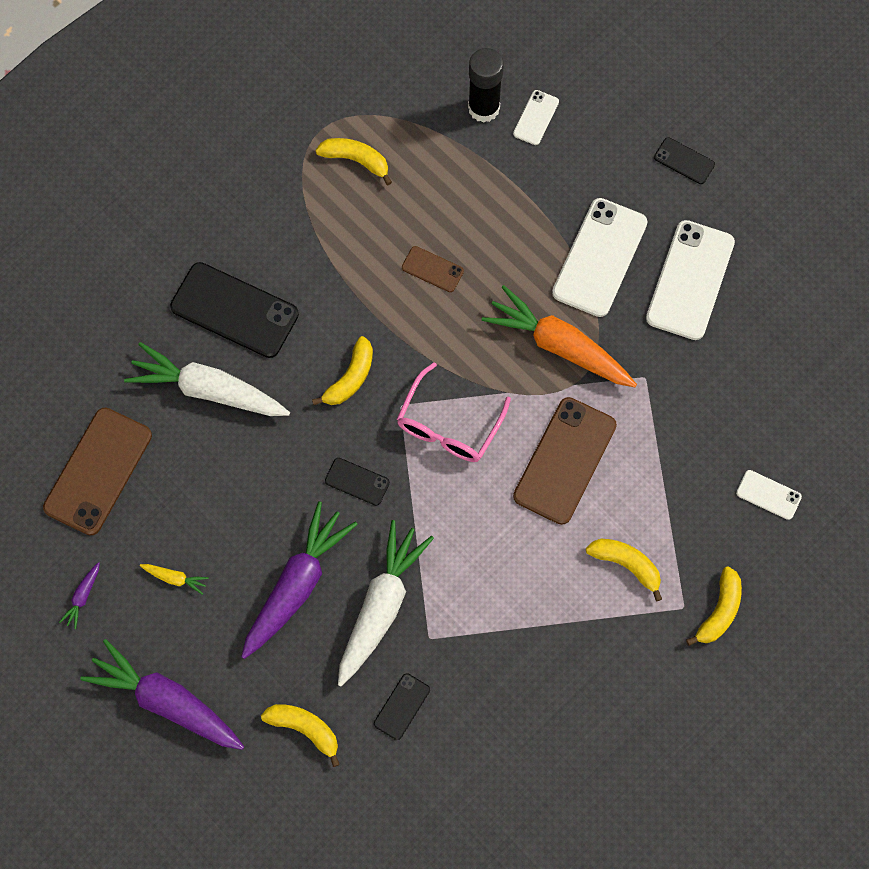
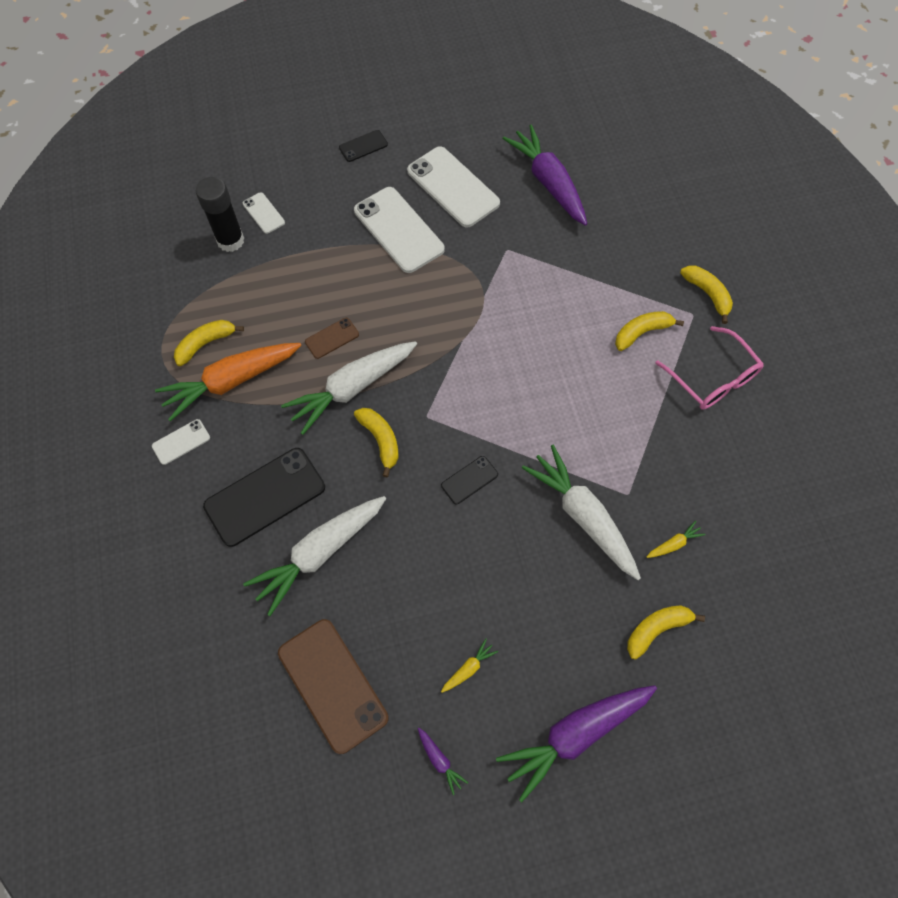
camera: 60 degrees left, 5 degrees down
purple carrot [241,501,358,659] -> purple carrot moved to [502,125,587,226]
black phone [374,673,430,740] -> yellow carrot [647,521,706,558]
pink glasses [397,362,511,462] -> pink glasses moved to [655,326,764,410]
orange carrot [482,285,637,387] -> orange carrot moved to [155,343,301,421]
brown phone [513,397,617,525] -> none
white phone [736,470,802,520] -> white phone moved to [152,419,210,465]
none -> white carrot [281,341,417,435]

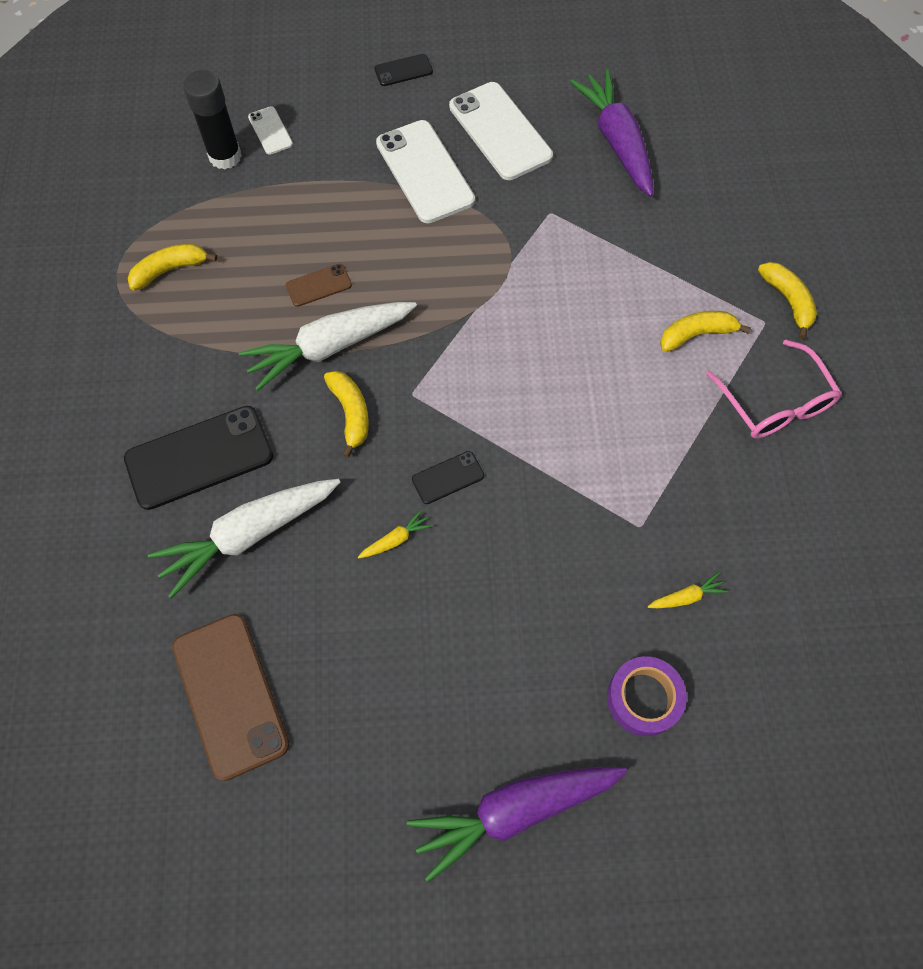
camera: 10 degrees right, 0 degrees up
white phone [152,419,210,465] -> none
orange carrot [155,343,301,421] -> none
purple carrot [418,728,468,795] -> none
yellow carrot [441,639,498,693] -> yellow carrot moved to [358,510,433,559]
white carrot [522,445,641,580] -> none
yellow banana [627,605,705,659] -> purple tape [607,656,687,736]

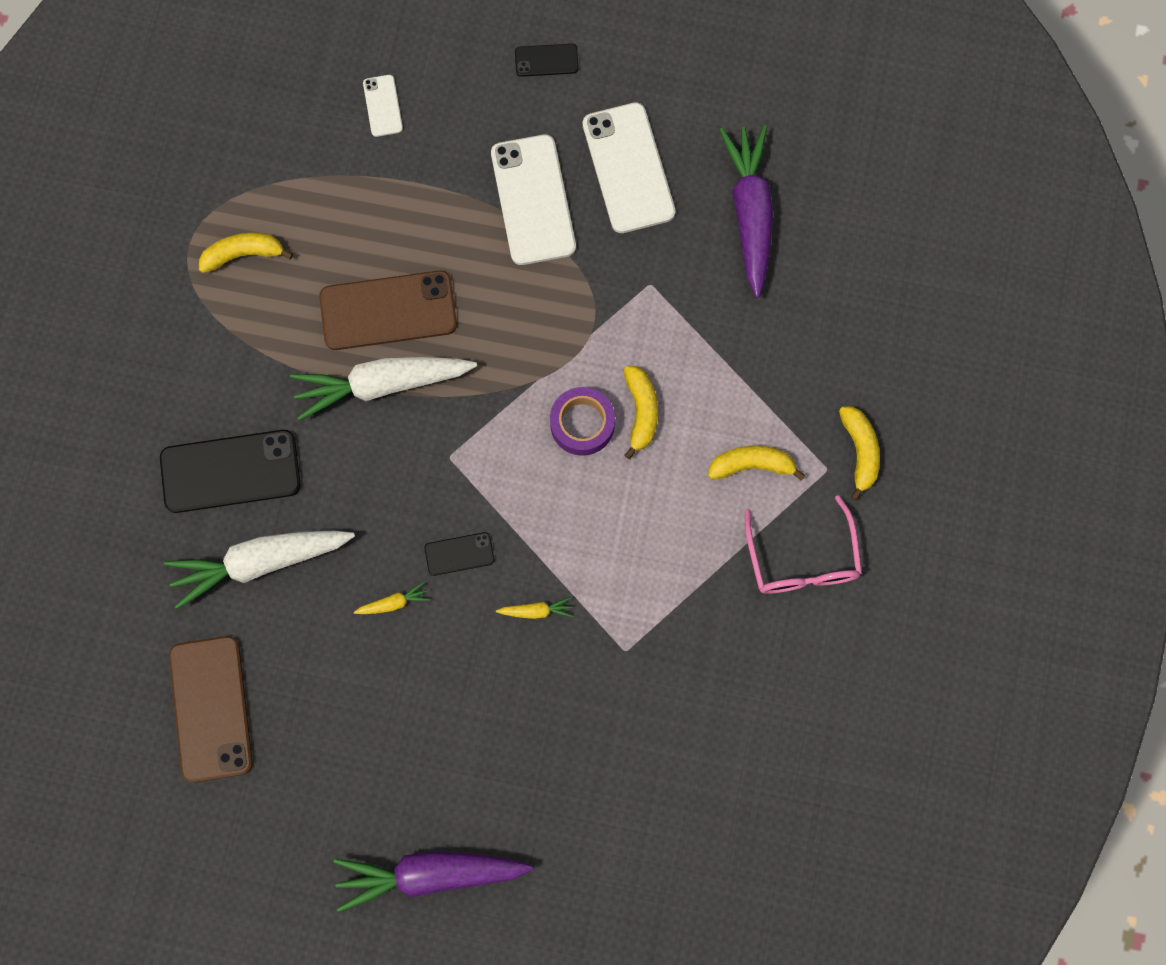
camera: 15 degrees right, 10 degrees up
black glue stick [183,70,242,170] -> none
brown phone [286,264,352,307] -> brown phone [319,270,457,350], size x2.05
yellow banana [324,371,369,458] -> yellow banana moved to [624,365,658,459]
purple tape [607,656,687,736] -> purple tape moved to [550,387,615,456]
yellow carrot [648,572,728,608] -> yellow carrot moved to [496,597,573,619]

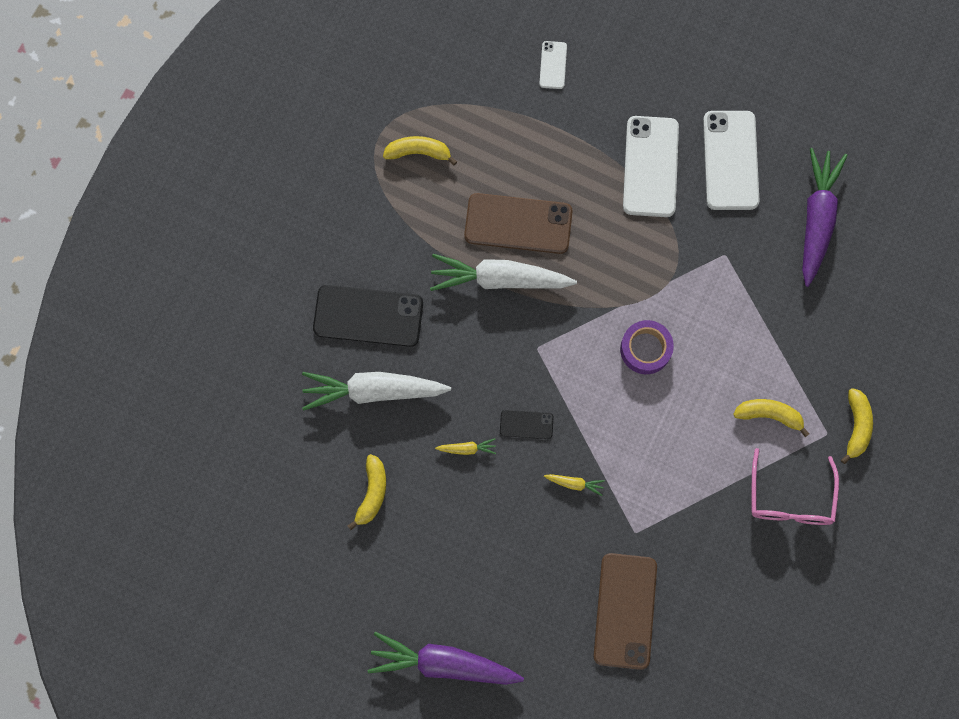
camera: 15 degrees right, 0 degrees up
brown phone [169,636,253,783] -> brown phone moved to [593,553,657,670]
black phone [515,44,578,77] -> none
yellow banana [624,365,658,459] -> yellow banana moved to [348,454,386,530]

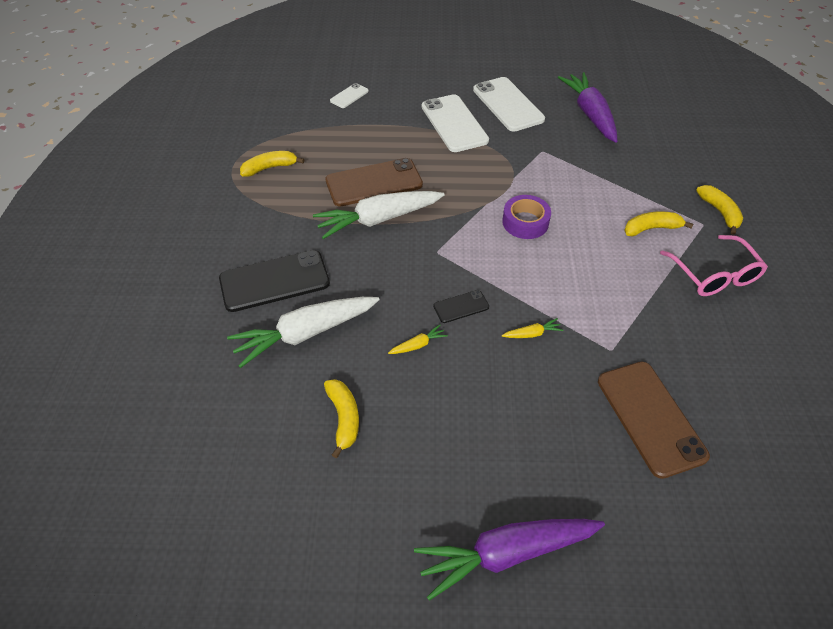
camera: 25 degrees left, 25 degrees down
white phone [539,41,567,89] -> white phone turned 60 degrees clockwise [330,83,369,108]

